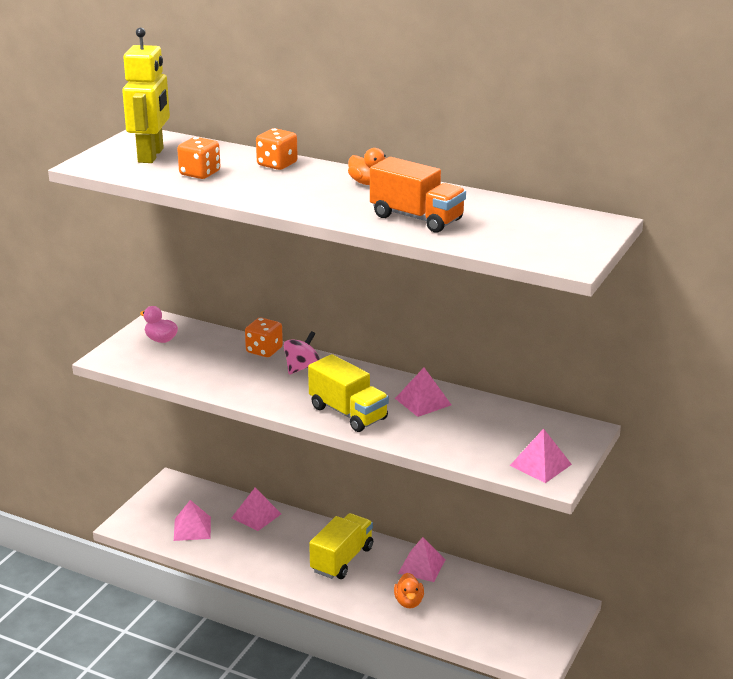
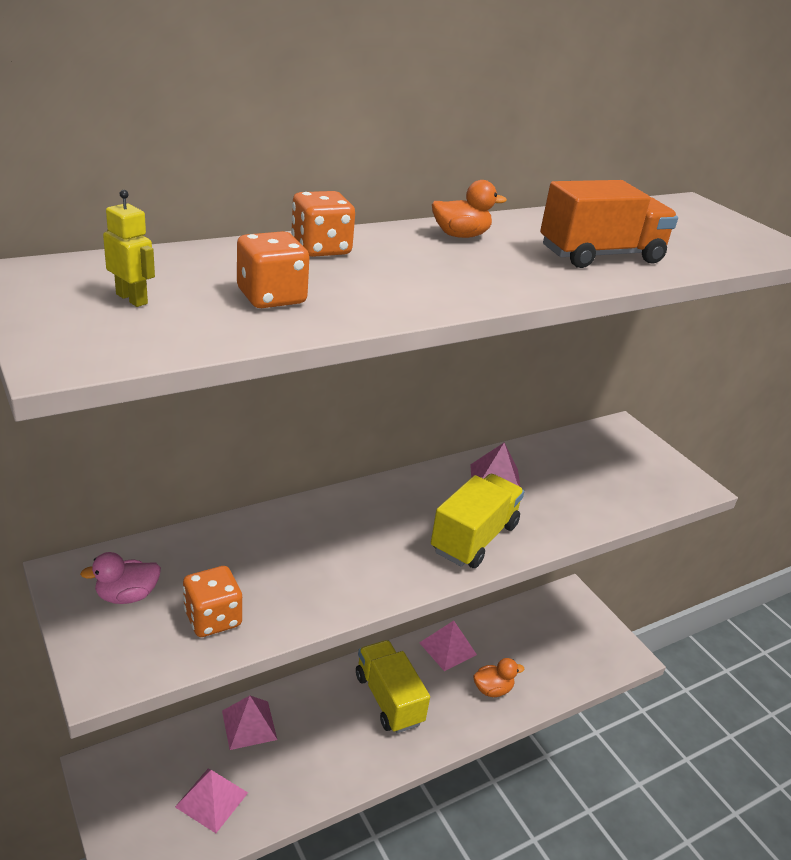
camera: 60 degrees left, 5 degrees up
yellow robot [122,27,170,163] -> yellow robot [103,190,155,307], size x0.45
orange dice [245,318,283,357] -> orange dice moved to [183,566,242,637]
pink spinning top [284,331,320,375] -> none
yellow truck [308,354,389,432] -> yellow truck turned 45 degrees counterclockwise [431,474,524,568]
orange duck [394,573,424,609] -> orange duck turned 45 degrees counterclockwise [473,658,524,697]
pink pyramid [510,428,572,483] -> none

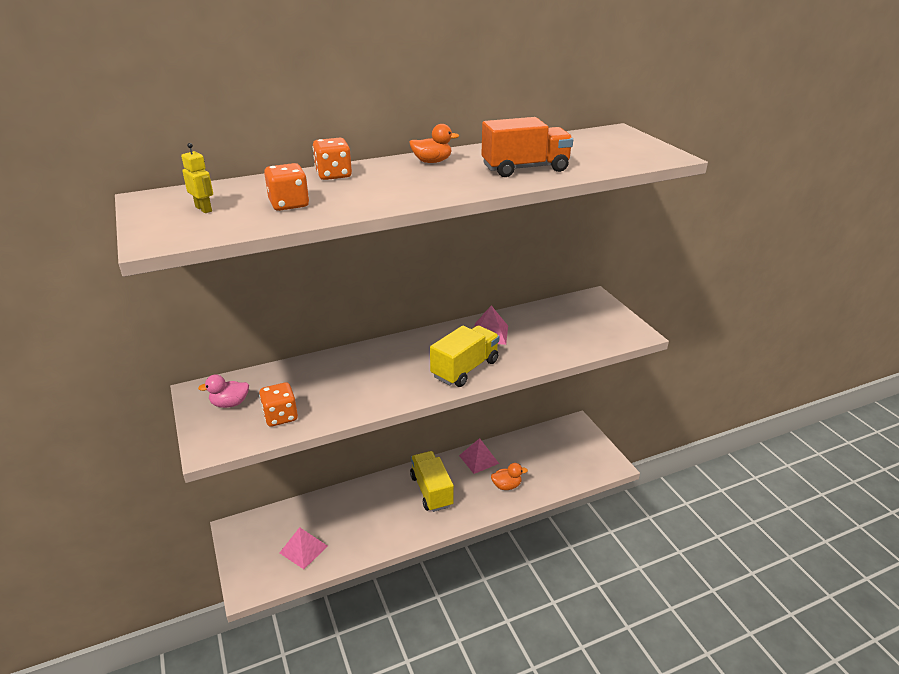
camera: 10 degrees right, 0 degrees up
pink pyramid [222,696,277,750] -> none

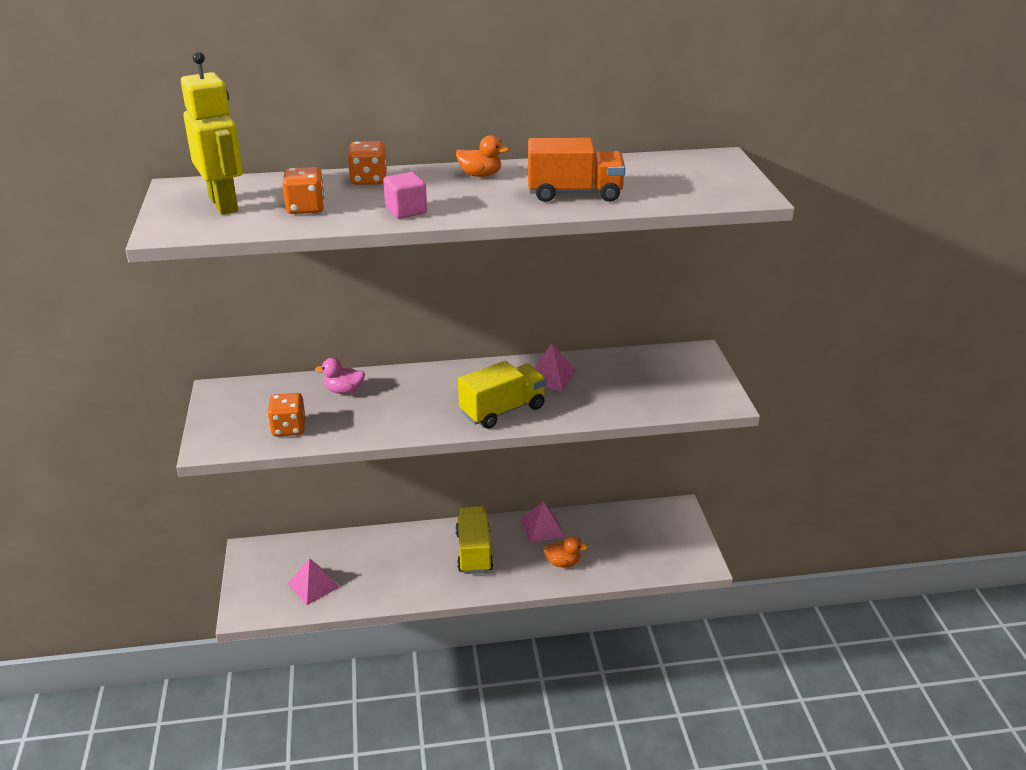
camera: 15 degrees right, 0 degrees up
yellow robot [181,143,213,213] -> yellow robot [181,52,243,214], size x2.24
pink duck [198,374,249,408] -> pink duck moved to [315,358,365,394]
none -> pink cube [383,172,427,219]

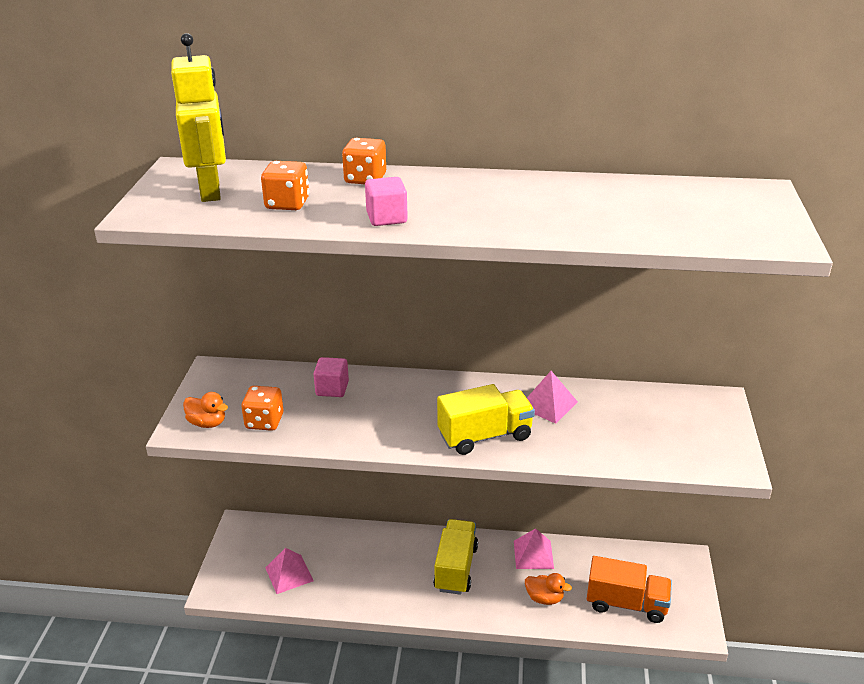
camera: 15 degrees right, 0 degrees up
pink duck [315,358,365,394] -> pink cube [314,357,349,397]
orange duck [456,135,509,177] -> orange duck moved to [183,392,228,428]
orange truck [528,138,625,202] -> orange truck moved to [587,556,672,623]

